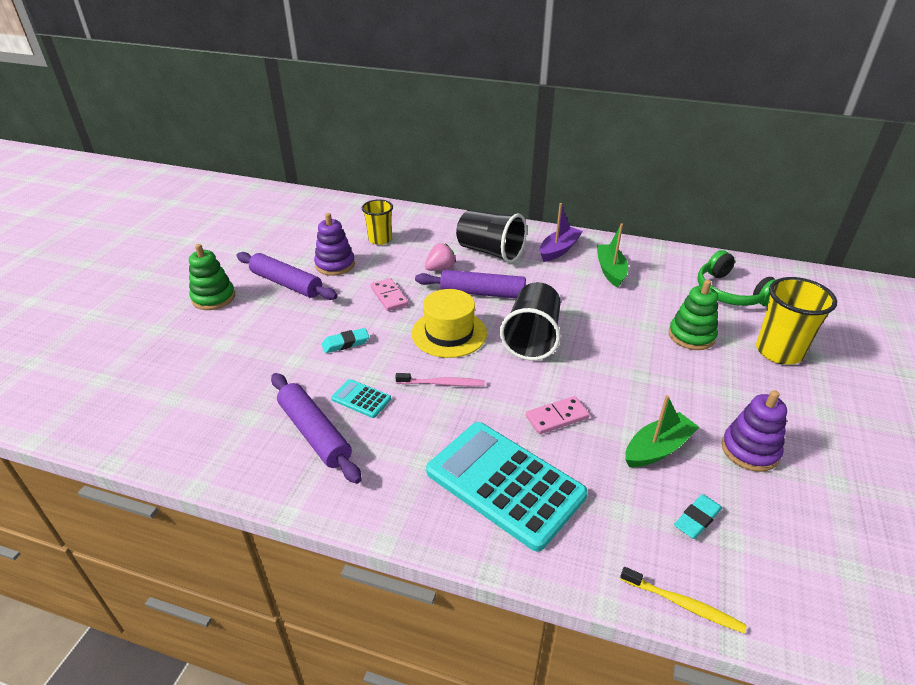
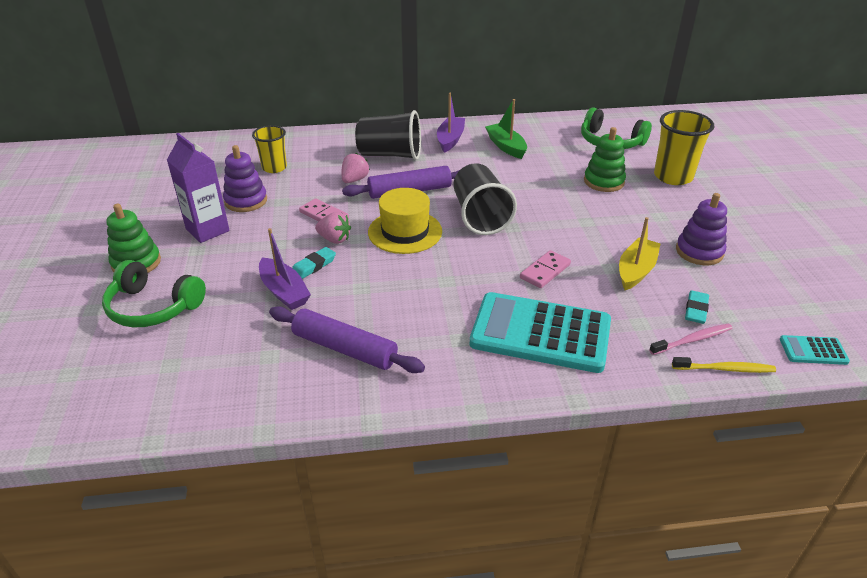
camera: 25 degrees left, 0 degrees up
purple rolling pin [236,252,338,300] -> purple carton [167,133,230,243]
turquoise calculator [331,379,391,418] -> turquoise calculator moved to [780,335,850,365]
pink toothbrush [395,373,485,386] -> pink toothbrush moved to [649,324,733,355]
green boat [626,395,699,467] -> yellow boat [619,217,660,290]
none -> green headphones [102,260,206,327]
none -> purple boat [259,228,311,310]
none -> pink strawberry [315,212,351,244]

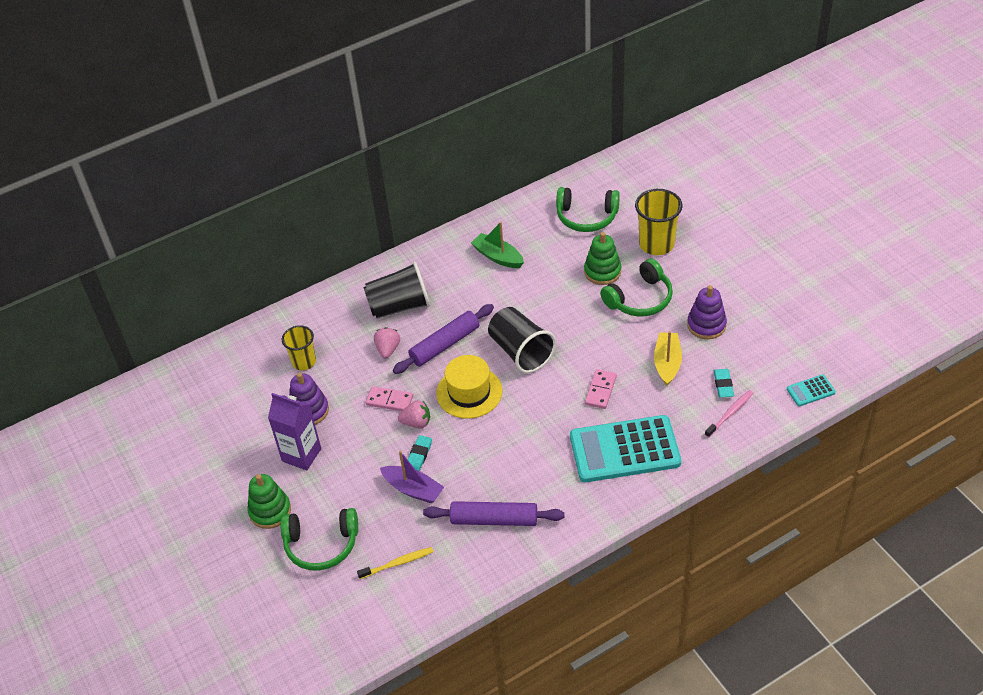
camera: 20 degrees left, 10 degrees up
purple boat [437,93,465,153] -> none
yellow toothbrush [672,357,776,373] -> yellow toothbrush moved to [357,547,434,579]
none -> green headphones [600,258,673,317]

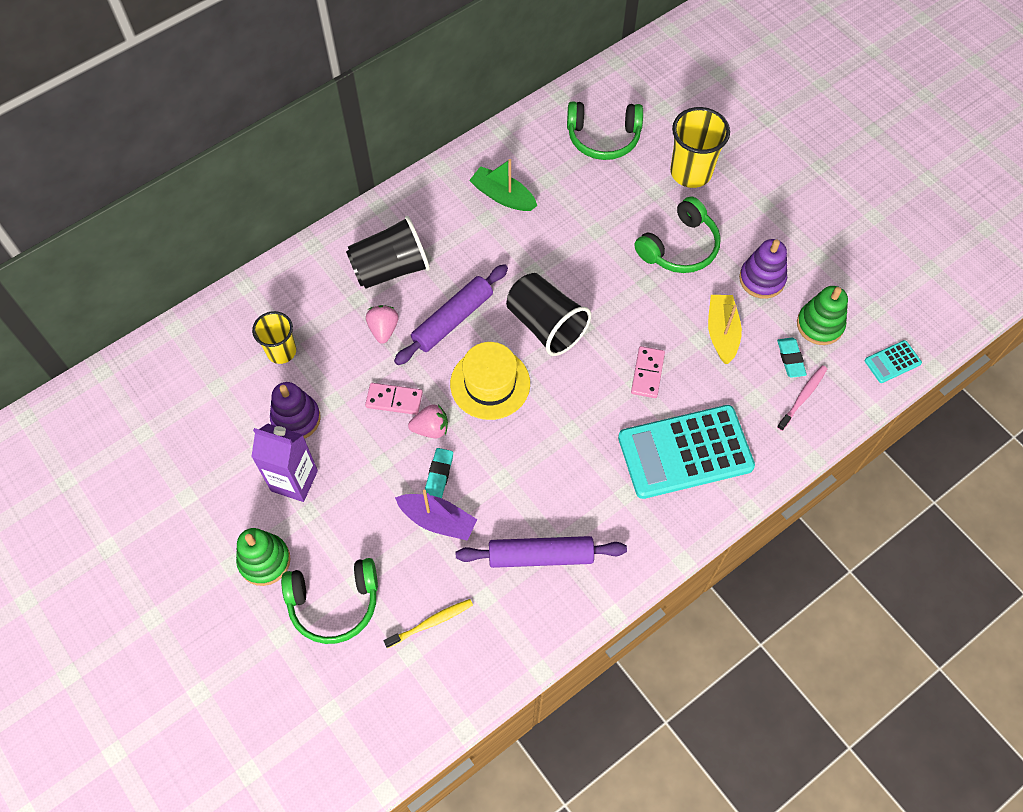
camera: 10 degrees left, 15 degrees up
green stacking toy [584,232,621,285] -> green stacking toy moved to [797,286,848,345]

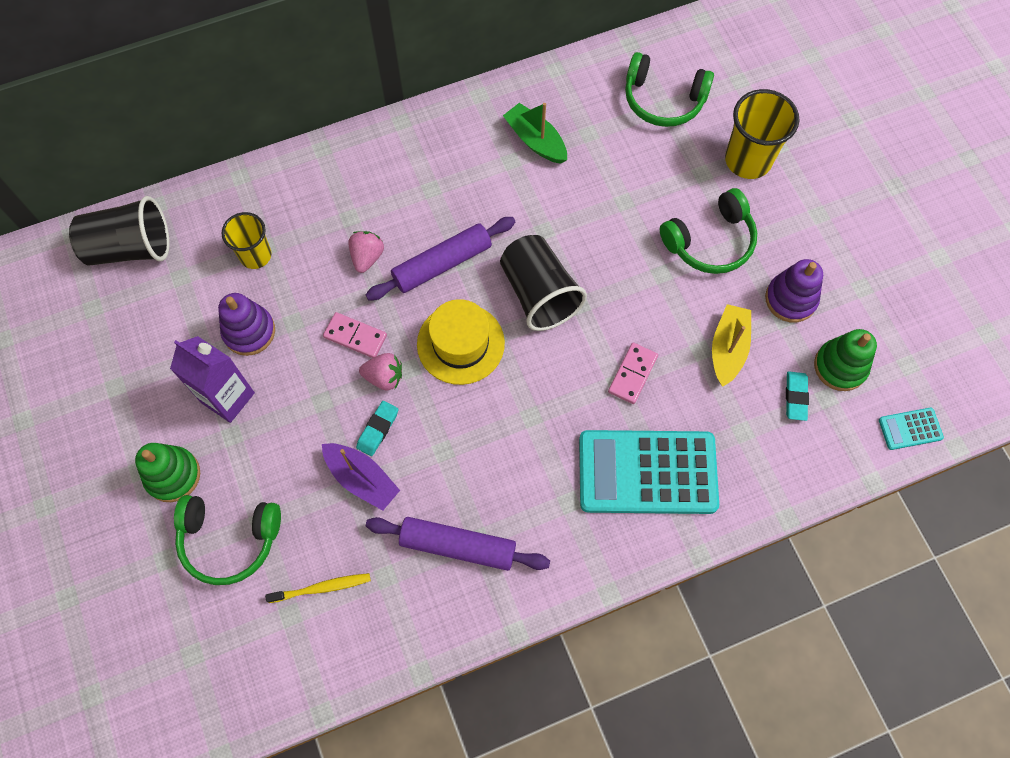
camera: 15 degrees right, 5 degrees up
black cup [346,216,430,289] -> black cup moved to [69,196,170,265]
pink toothbrush [777,365,827,431] -> none

